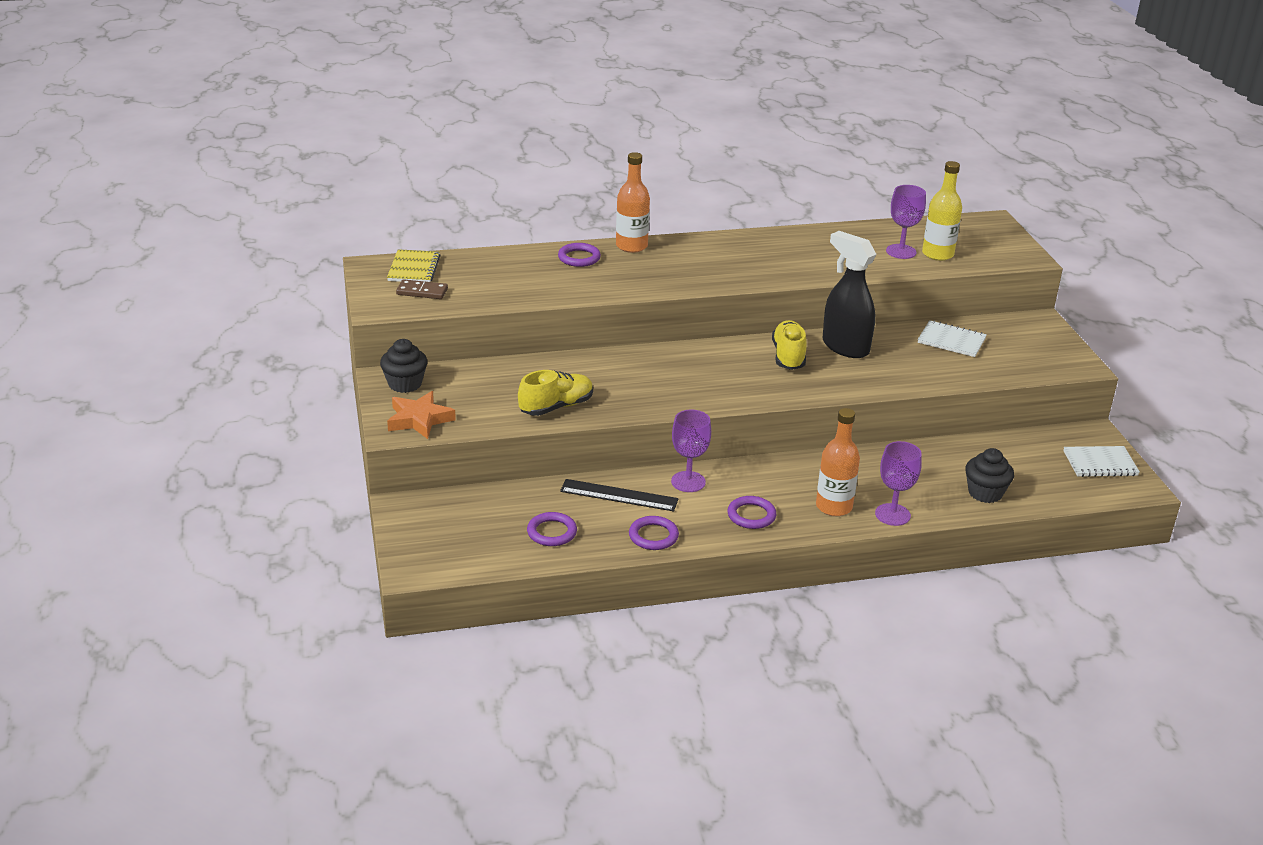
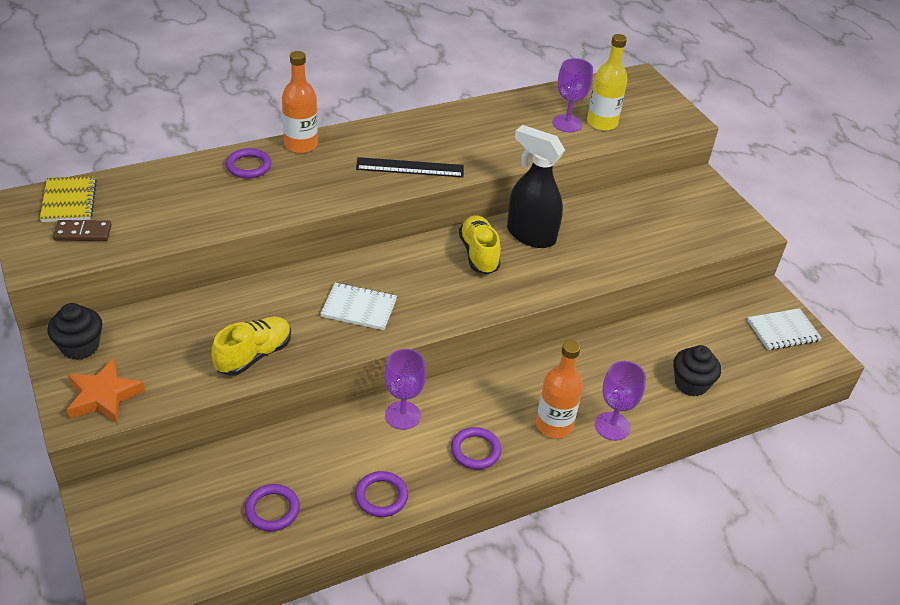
camera: 15 degrees left, 10 degrees up
black ruler [560,479,679,511] -> black ruler moved to [356,157,464,177]
white notebook [918,320,987,357] -> white notebook moved to [320,282,397,330]

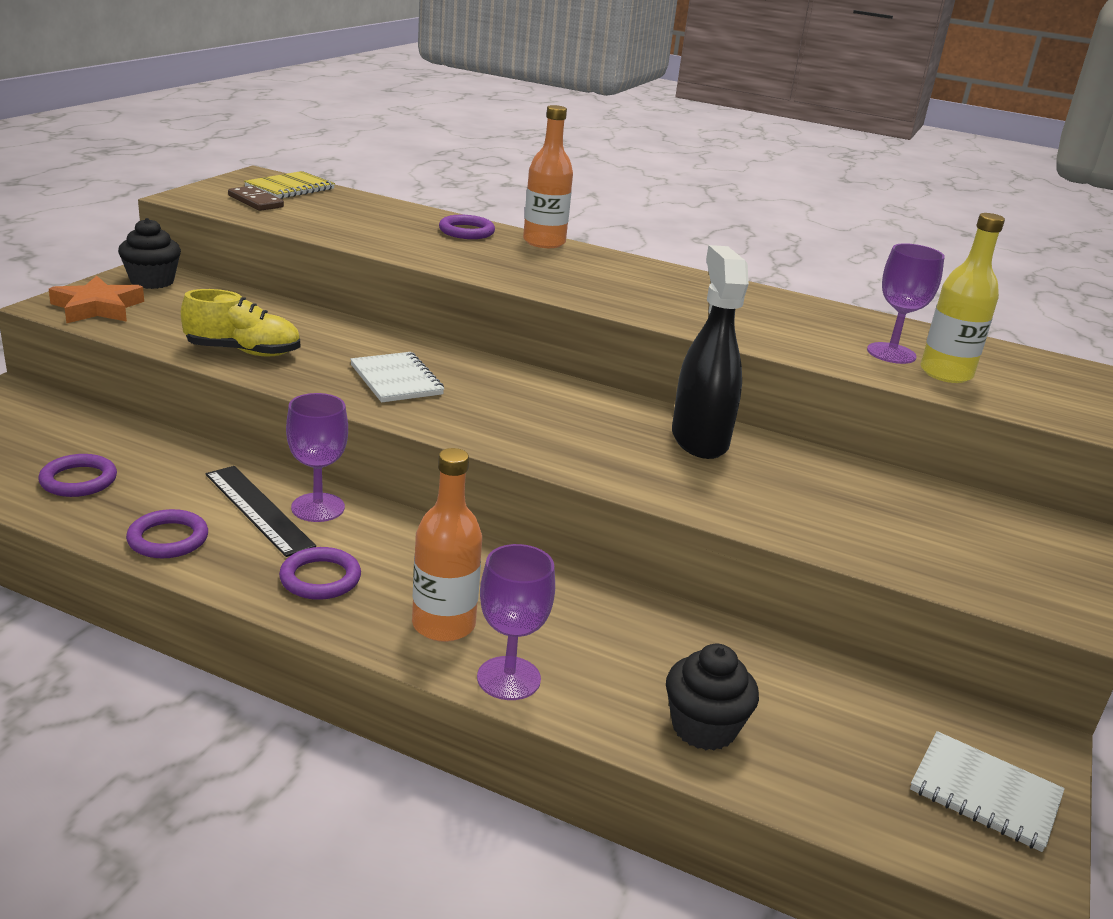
camera: 50 degrees right, 15 degrees down
black ruler [356,157,464,177] -> black ruler moved to [206,466,316,557]
yellow shoe [459,215,501,275] -> none

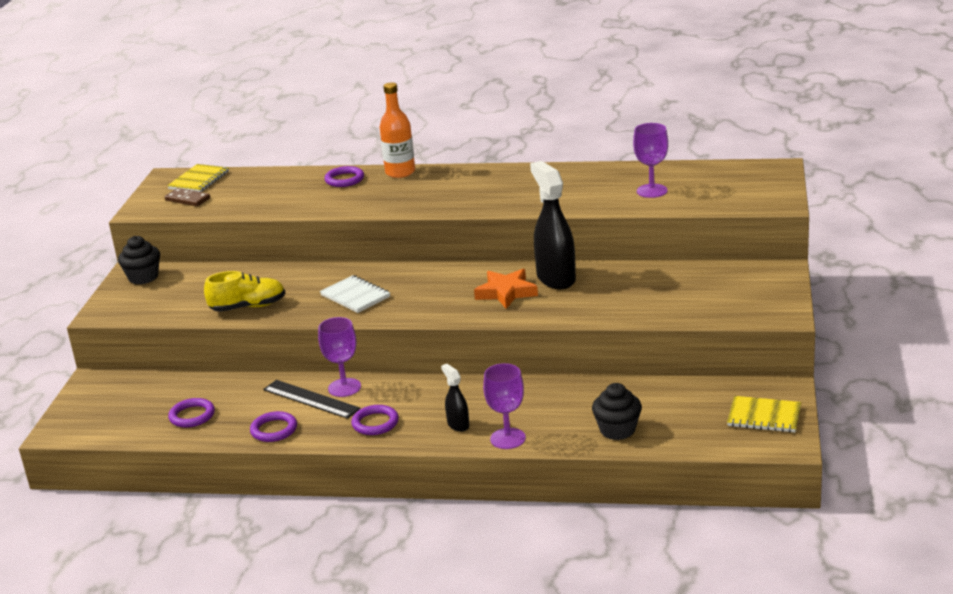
camera: 10 degrees left, 0 degrees up
orange star [49,276,144,323] -> orange star moved to [474,269,538,309]
orange bottle [412,448,482,642] -> black spray bottle [441,364,469,432]
white notebook [910,731,1065,852] -> yellow notebook [727,396,801,432]
yellow bottle [920,213,1005,383] -> none

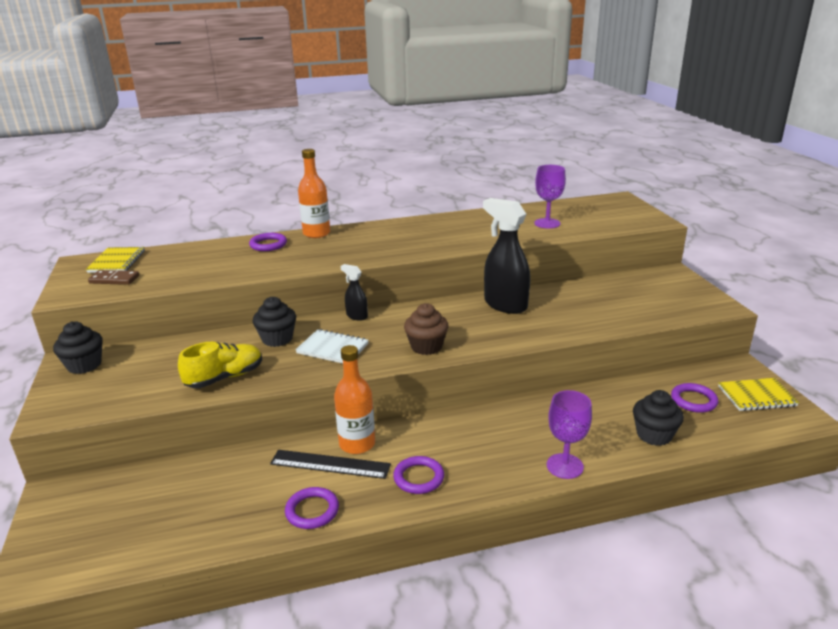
camera: 25 degrees left, 0 degrees up
purple ring [168,398,215,428] -> purple ring moved to [671,383,718,413]
purple goblet [318,317,361,397] -> orange bottle [334,345,375,454]
black spray bottle [441,364,469,432] -> black spray bottle moved to [341,264,368,321]
orange star [474,269,538,309] -> none
none -> black cupcake [253,297,296,347]
none -> brown cupcake [404,303,448,355]

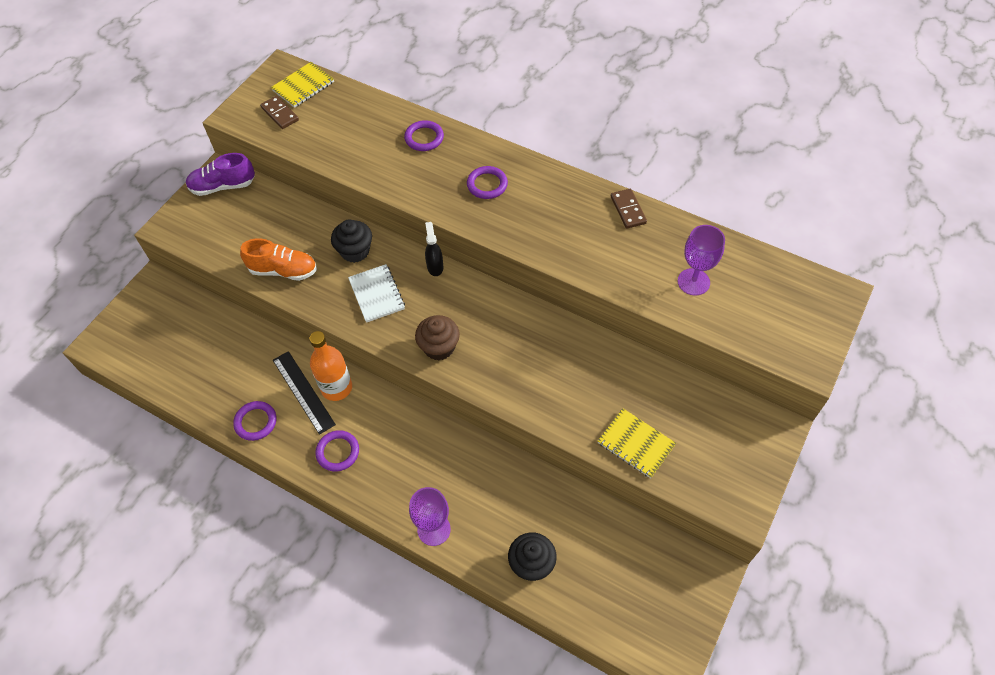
camera: 45 degrees right, 30 degrees up
black cupcake [53,321,103,374] -> purple shoe [186,153,255,196]
yellow shoe [178,342,262,388] -> orange shoe [240,238,317,281]
orange bottle [298,149,330,238] -> none
black spray bottle [483,198,530,314] -> none
purple ring [671,383,718,413] -> purple ring moved to [467,166,508,199]
yellow notebook [718,378,799,411] -> yellow notebook moved to [597,408,676,478]
none -> brown domino [611,189,647,229]

